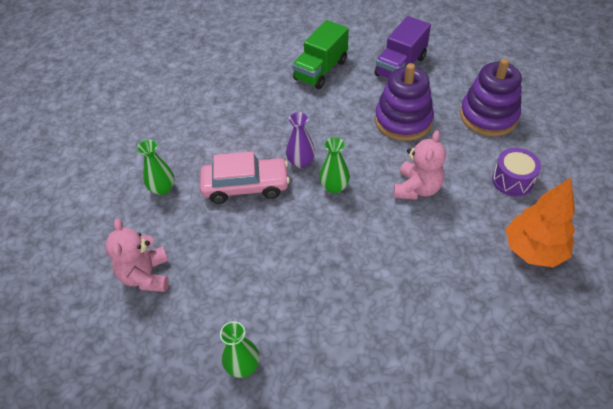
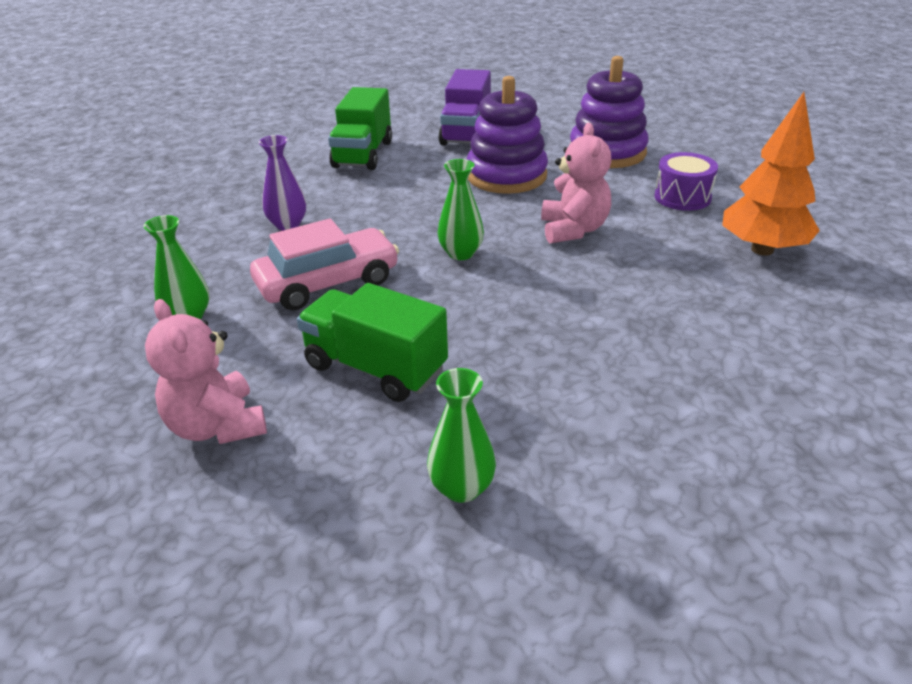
camera: 25 degrees left, 15 degrees down
purple vase [286,112,315,168] -> purple vase moved to [259,135,306,231]
none -> green truck [297,283,448,402]

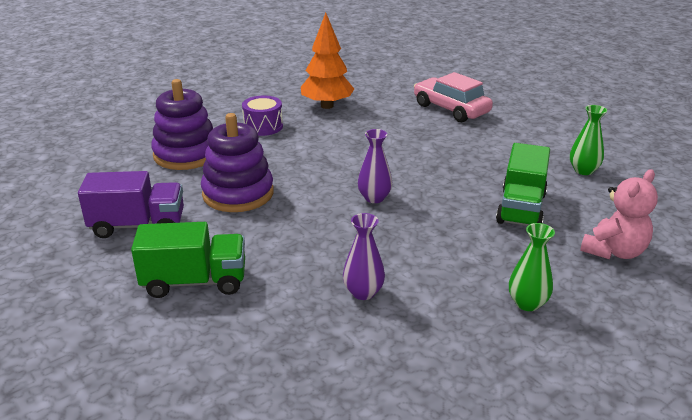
camera: 105 degrees left, 5 degrees down
pink car [250,218,399,310] -> pink car moved to [414,72,493,122]
green vase [437,159,484,260] -> purple vase [358,129,392,203]
pink teddy bear [541,123,611,244] -> none

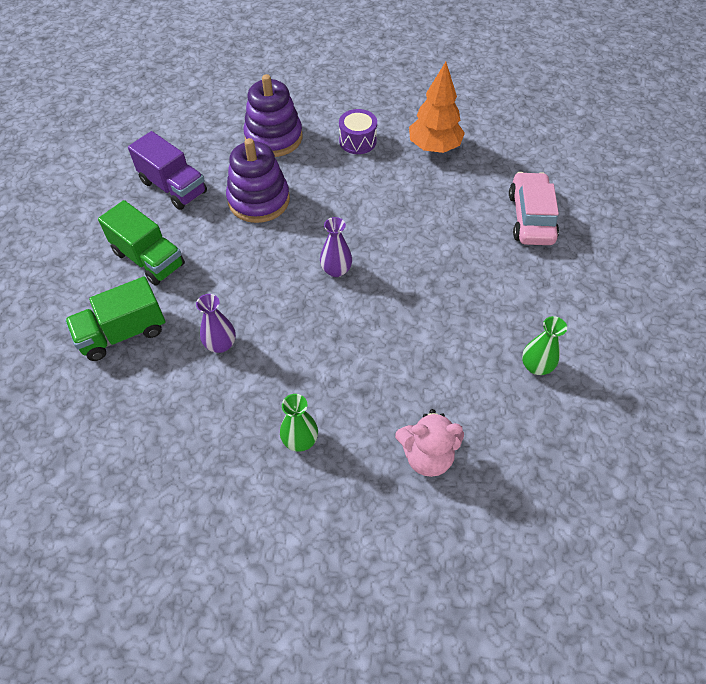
camera: 45 degrees right, 25 degrees up
green truck [496,143,550,226] -> green truck moved to [65,277,165,361]

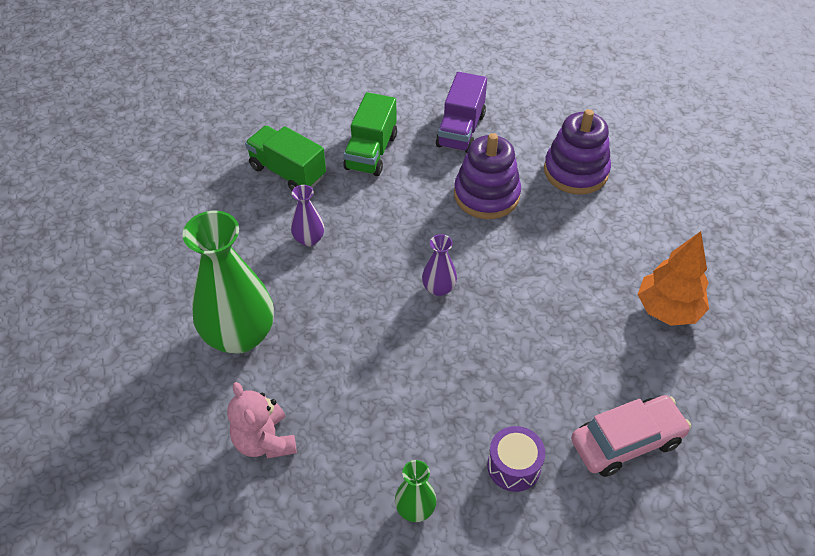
camera: 65 degrees right, 5 degrees down
green vase [280,394,318,452] -> green vase [183,211,274,354], size x2.16
purple drum [339,109,377,154] -> purple drum moved to [487,426,545,492]

